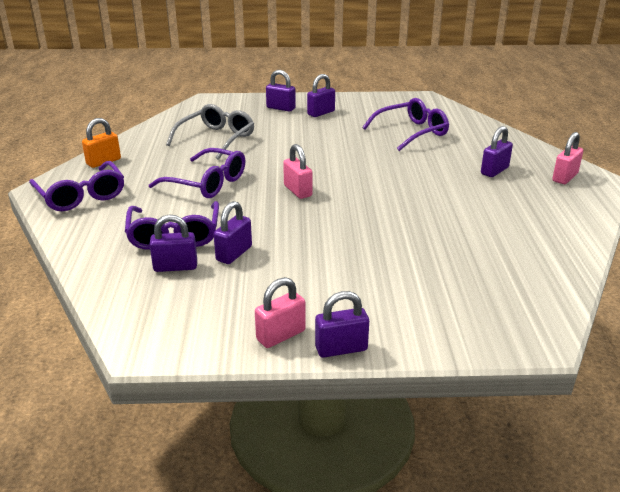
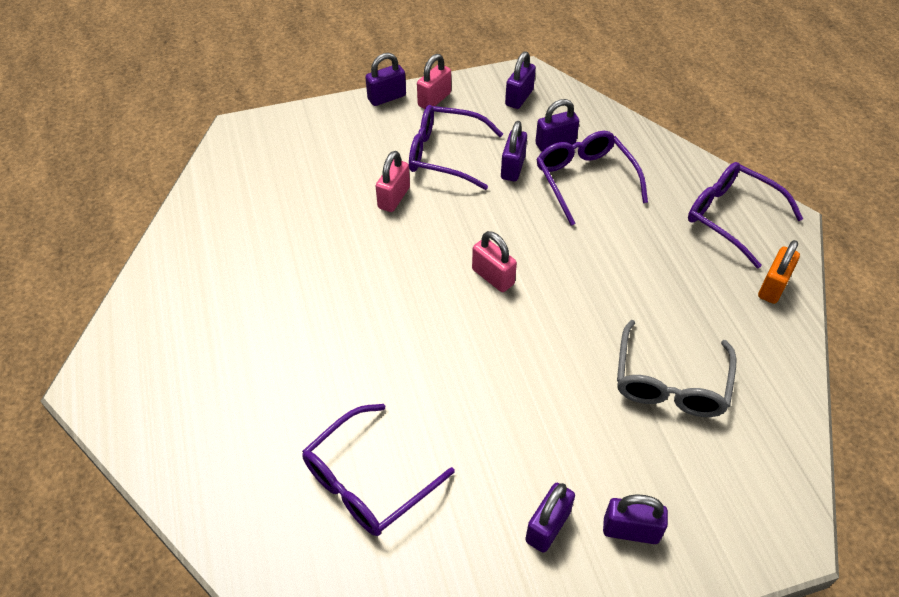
camera: 165 degrees right, 20 degrees up
purple glasses [149,148,245,198] -> purple glasses moved to [409,105,503,190]
purple padlock [481,126,513,177] -> purple padlock moved to [505,51,536,109]
pink padlock [552,132,583,184] -> pink padlock moved to [376,151,410,212]

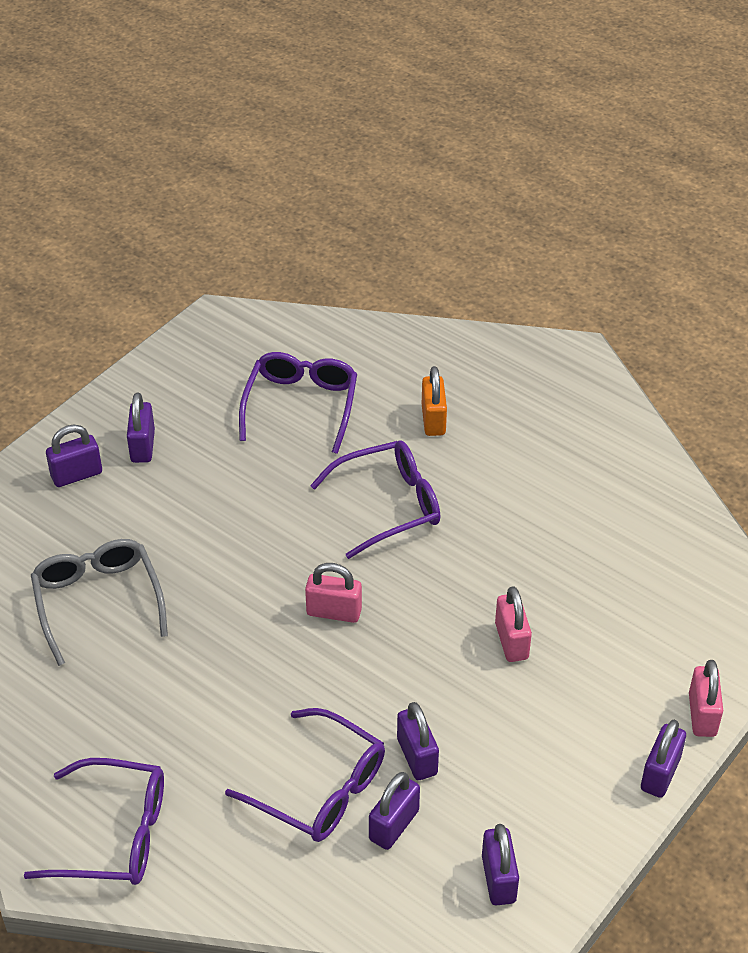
camera: 145 degrees right, 5 degrees down
purple glasses [409,105,503,190] -> purple glasses moved to [310,440,440,559]
pink padlock [417,54,451,109] -> pink padlock moved to [689,660,723,737]
orange padlock [758,240,800,304] -> orange padlock moved to [422,366,447,436]

